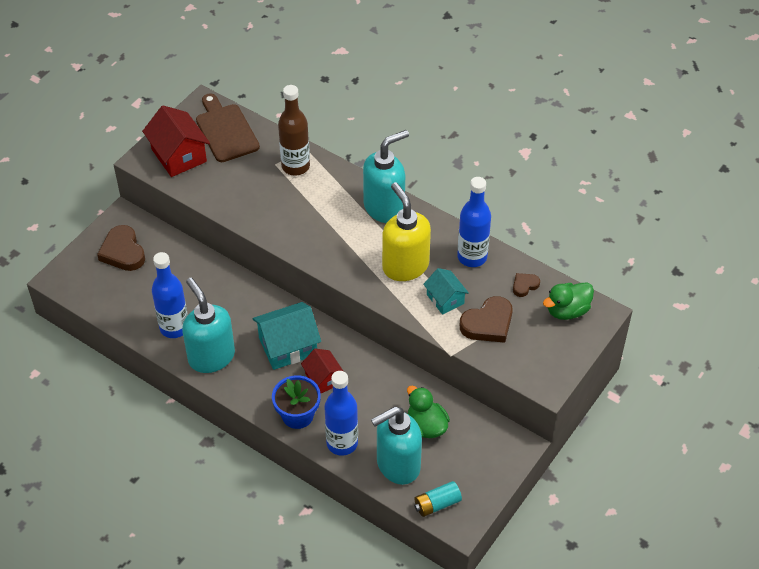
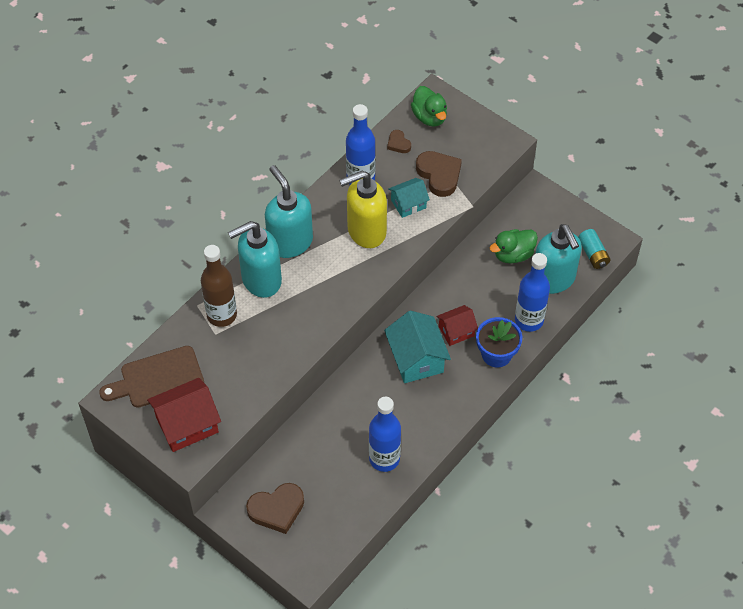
camera: 85 degrees left, 5 degrees up
turquoise soap dispenser [182,278,235,373] -> turquoise soap dispenser moved to [228,221,282,298]

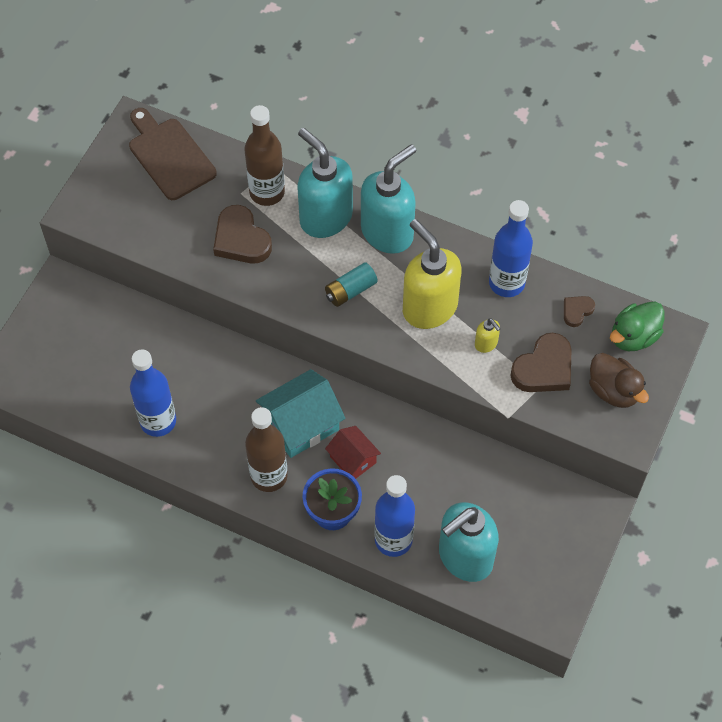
camera: 75 degrees right, 5 degrees up
red house [147,378,221,452] -> none
brown heart [246,483,304,534] -> brown heart moved to [213,205,272,263]
turquoise house [388,178,430,218] -> yellow soap dispenser [475,318,501,353]
green duck [490,229,538,264] -> none
turquoise battery [578,229,610,269] -> turquoise battery moved to [325,262,378,307]
none -> brown bottle [245,407,288,492]
none -> brown duck [589,353,649,408]

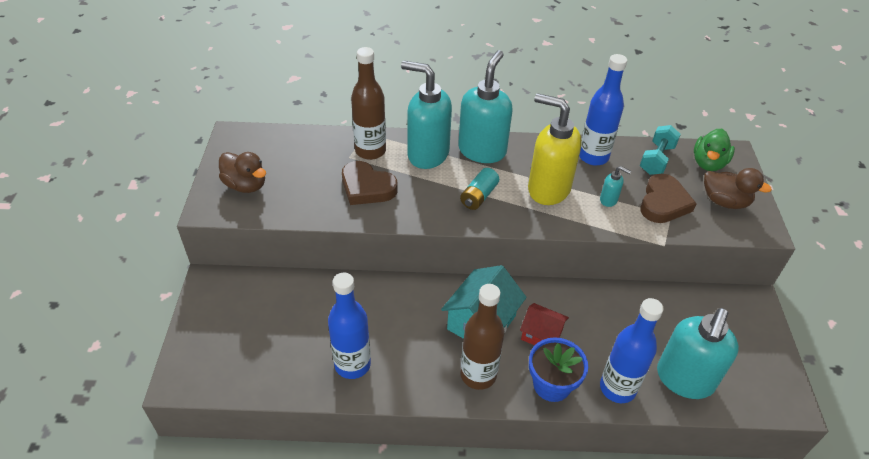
camera: 25 degrees left, 15 degrees down
brown cutting board [129,108,217,200] -> none
yellow soap dispenser [475,318,501,353] -> turquoise soap dispenser [600,166,631,207]
brown heart [564,296,595,327] -> turquoise dumbbell [640,125,681,175]
none -> brown duck [219,152,266,193]

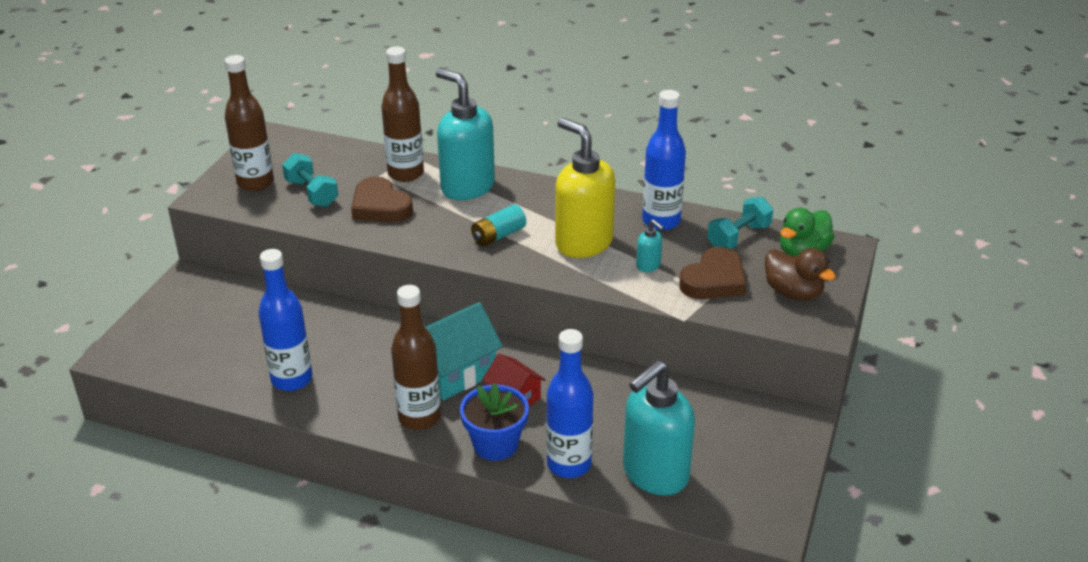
camera: 20 degrees right, 10 degrees down
brown duck [219,152,266,193] -> brown bottle [225,55,274,191]
turquoise soap dispenser [458,50,513,163] -> none
none -> turquoise dumbbell [282,153,338,207]

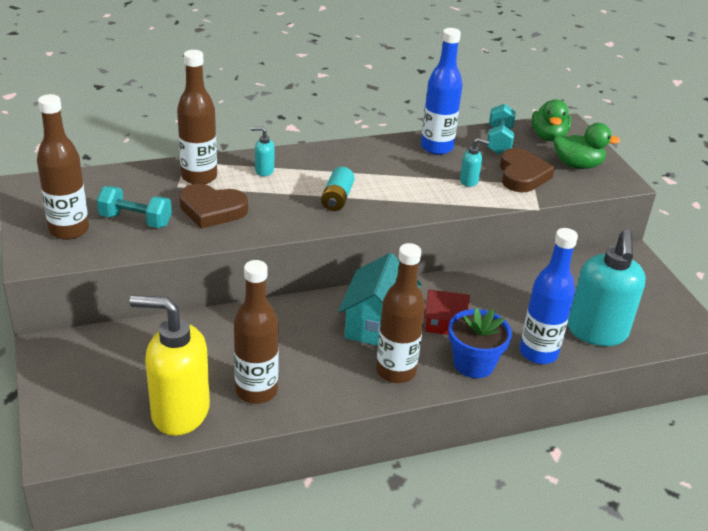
camera: 40 degrees left, 0 degrees up
blue bottle [259,249,312,391] -> brown bottle [234,260,279,404]
turquoise soap dispenser [436,68,495,200] -> turquoise soap dispenser [251,127,274,176], size x0.42
yellow soap dispenser [555,118,615,258] -> yellow soap dispenser moved to [130,295,210,436]
brown duck [765,248,836,301] -> green duck [554,123,620,169]

